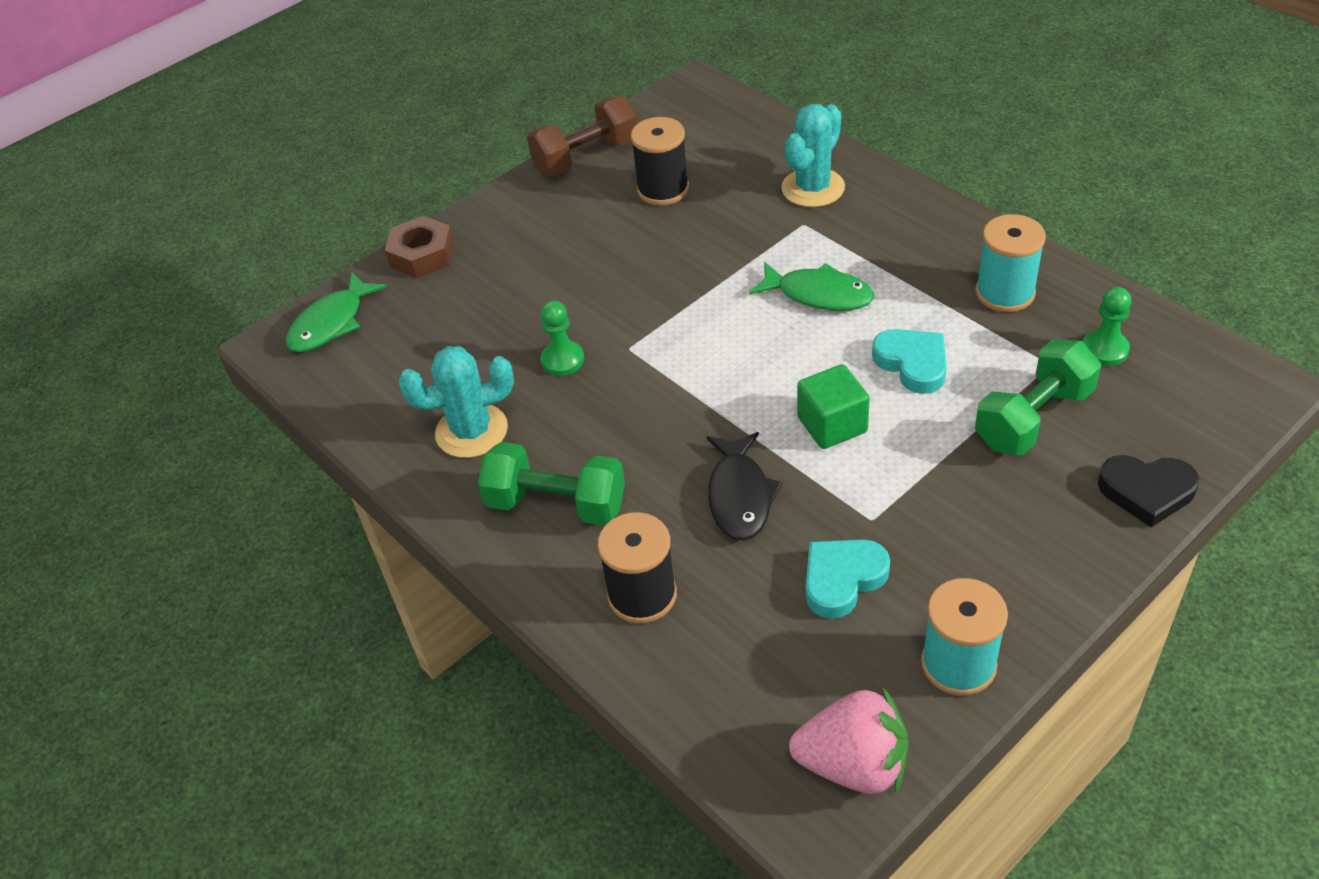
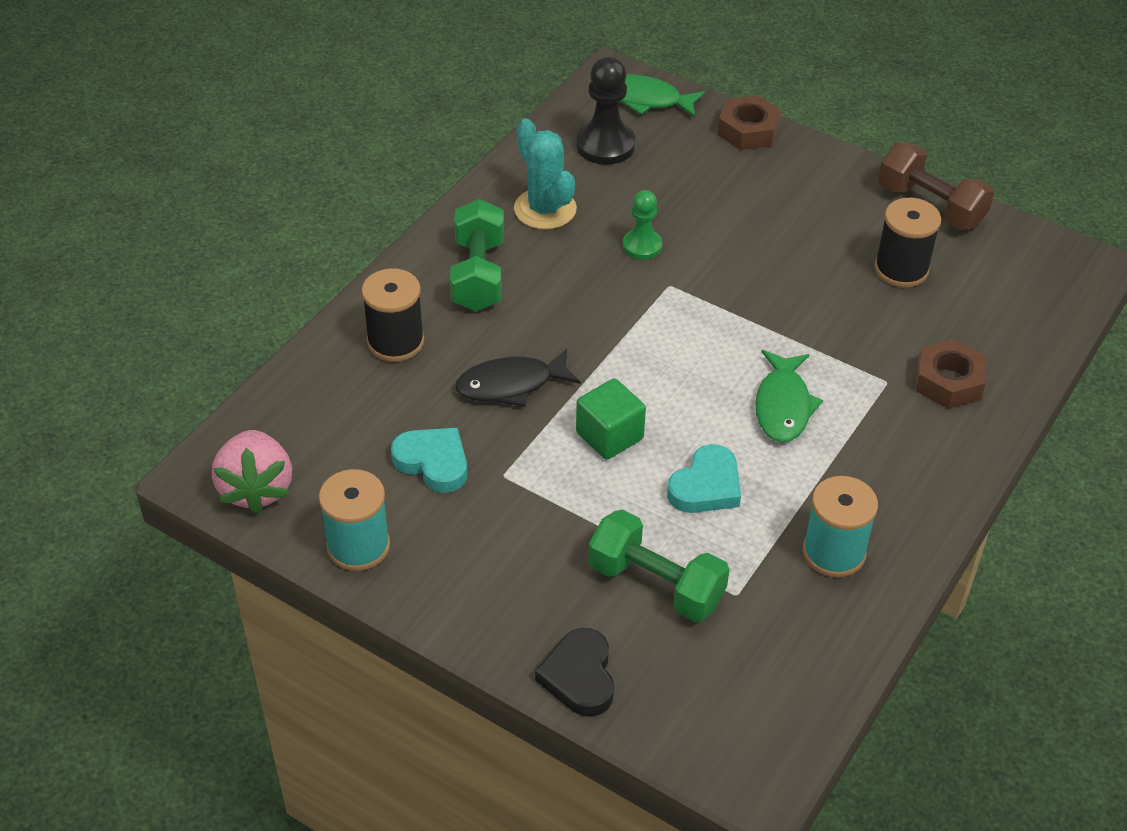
camera: 70 degrees right, 0 degrees up
turquoise cactus [781,104,845,207] -> brown nut [916,339,986,409]
green pawn [1083,287,1131,366] -> none
none -> black pawn [576,57,636,165]

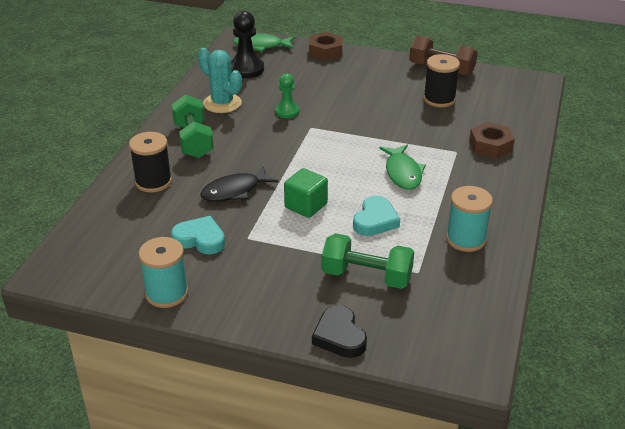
camera: 15 degrees left, 10 degrees down
pink strawberry [212,430,292,514] -> none

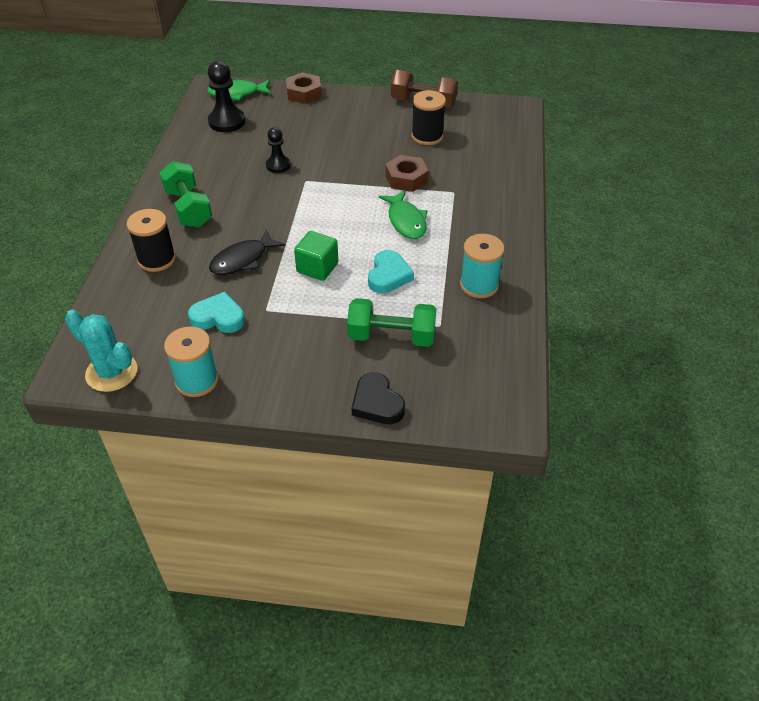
camera: 10 degrees left, 10 degrees up
turquoise cactus [198,48,242,113] -> turquoise cactus moved to [65,310,137,392]
green pawn [275,74,299,118] -> black pawn [266,127,291,173]
brown nut [469,122,515,158] -> brown nut moved to [385,155,428,192]

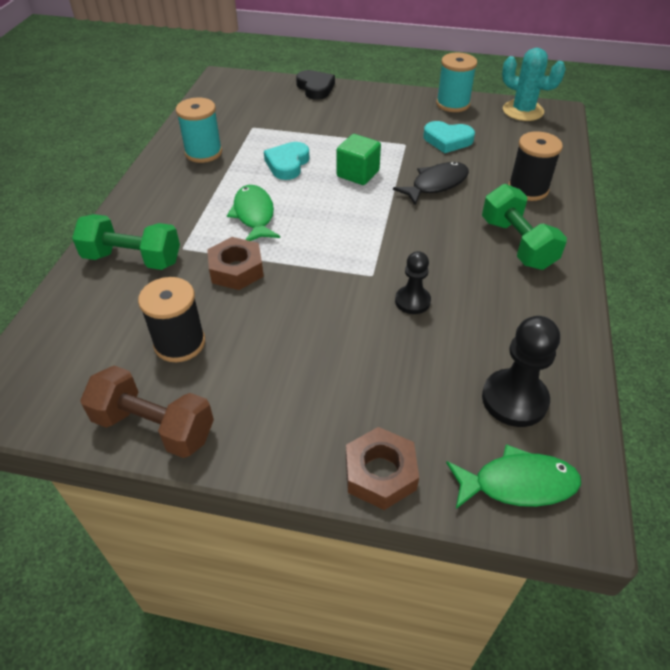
camera: 175 degrees left, 0 degrees up
green dumbbell [347,298,436,347] -> green dumbbell moved to [72,214,180,270]

